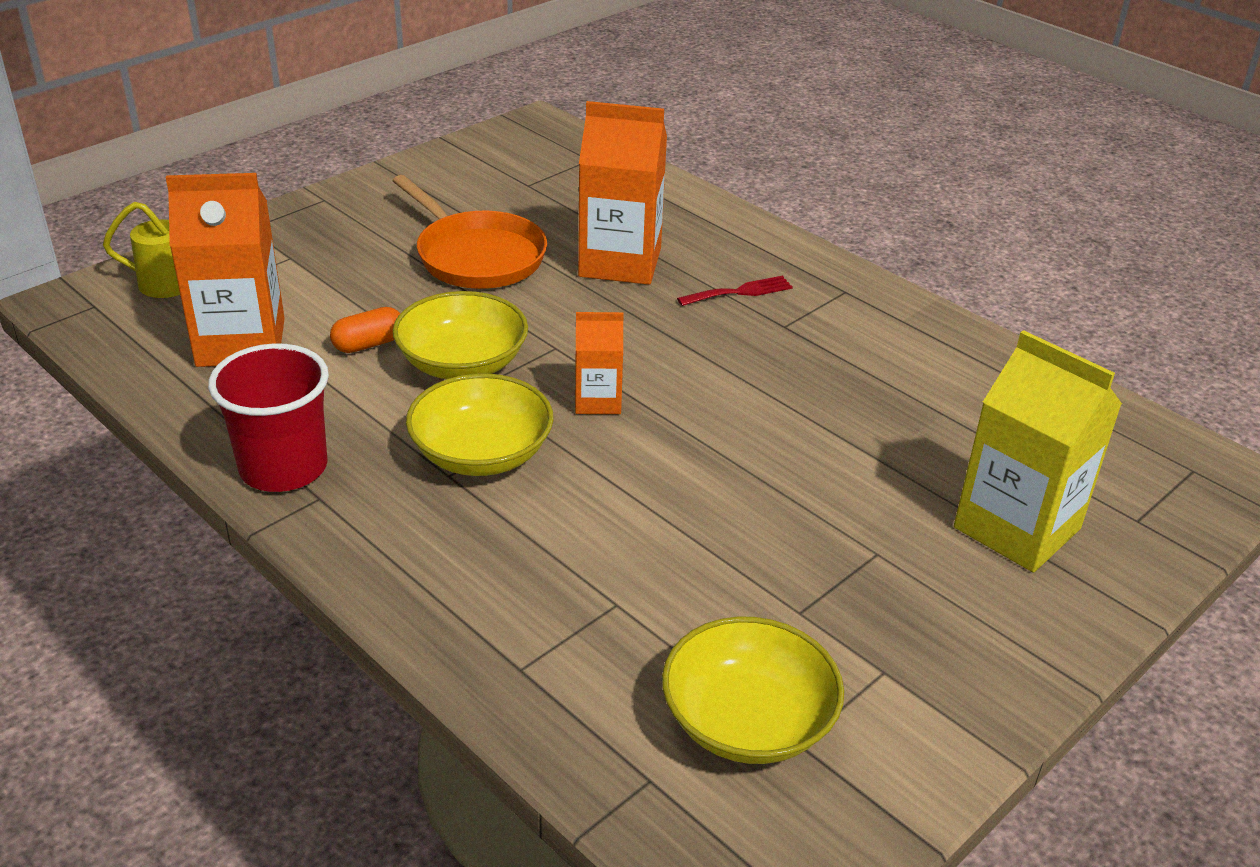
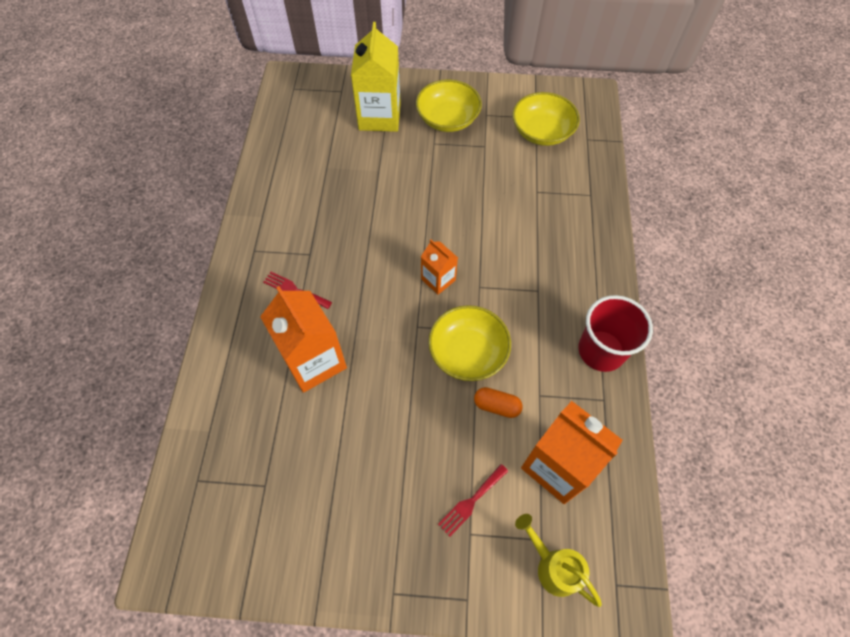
camera: 130 degrees left, 25 degrees up
orange pan [393,175,547,289] -> none
yellow bowl [406,373,554,476] -> yellow bowl moved to [416,80,482,132]
none -> red fork [438,464,508,537]

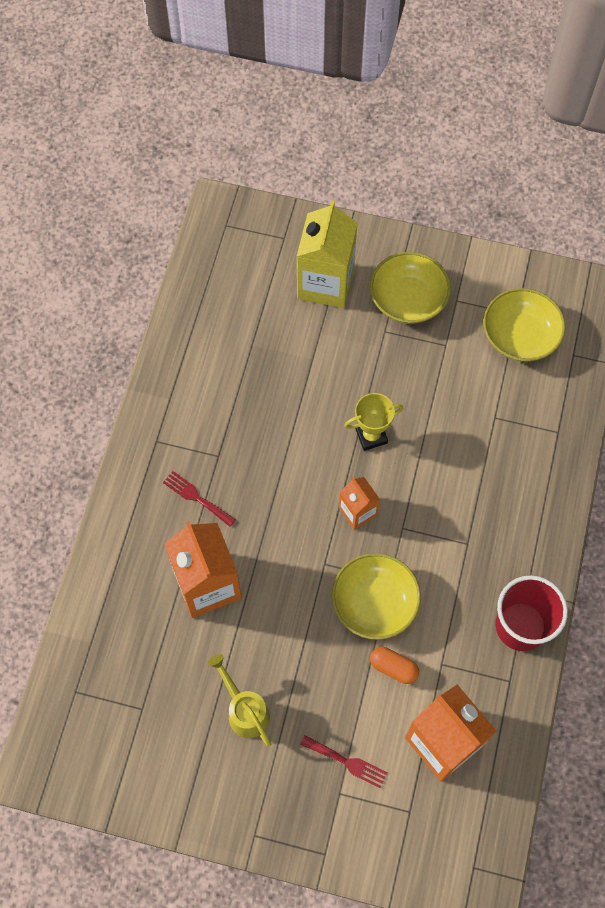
camera: 10 degrees right, 5 degrees up
red fork [438,464,508,537] -> red fork turned 120 degrees counterclockwise [300,735,387,788]
yellow watering can [515,514,602,607] -> yellow watering can moved to [208,654,271,746]
none -> yellow trophy [344,393,404,451]

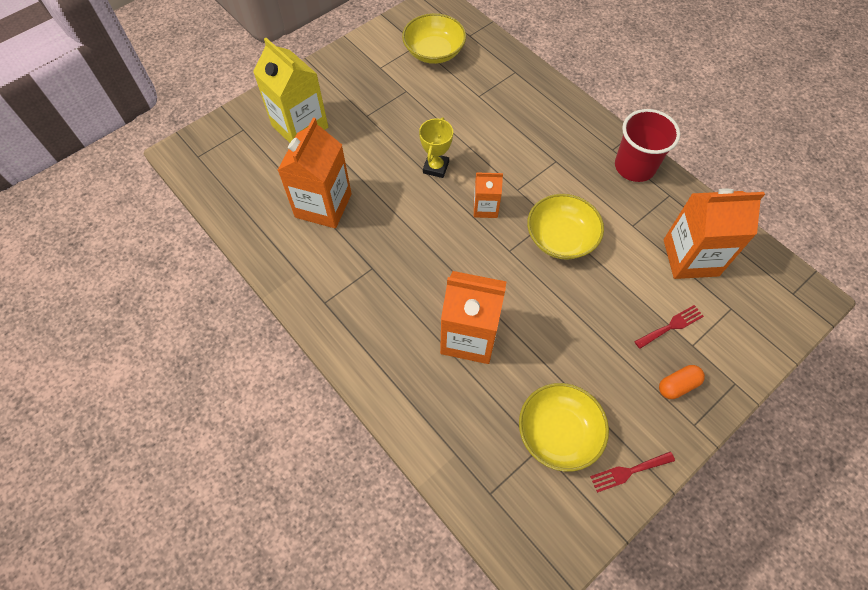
camera: 55 degrees left, 5 degrees down
red fork [163,471,236,527] -> red fork moved to [590,452,675,493]
yellow watering can [208,654,271,746] -> none
yellow bowl [370,252,451,324] -> yellow bowl moved to [519,383,609,472]
orange capsule [370,647,419,684] -> orange capsule moved to [659,365,705,399]
none -> orange carton [278,117,352,228]

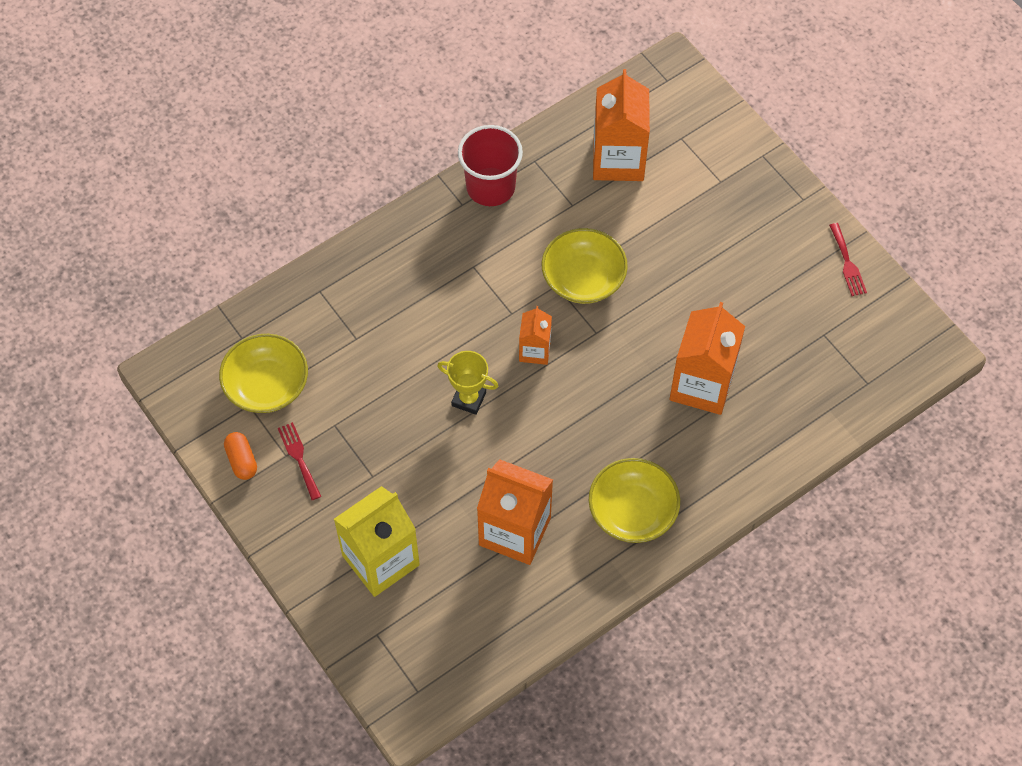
camera: 85 degrees left, 0 degrees up
yellow bowl [519,383,609,472] -> yellow bowl moved to [589,458,680,543]
red fork [634,305,704,349] -> red fork moved to [278,422,321,500]
orange capsule [659,365,705,399] -> orange capsule moved to [224,432,257,480]

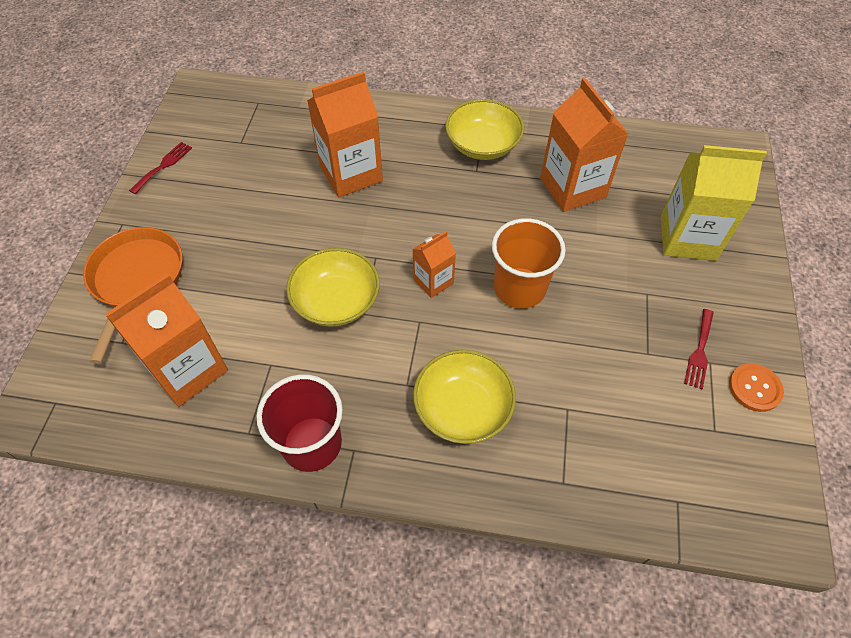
camera: 135 degrees left, 5 degrees down
yellow bowl [219,334,308,413] -> yellow bowl moved to [413,350,516,444]
orange capsule [224,432,257,480] -> orange button [729,363,784,412]
yellow trophy [438,351,498,415] -> orange cup [492,218,566,308]
none -> orange pan [83,227,183,364]

